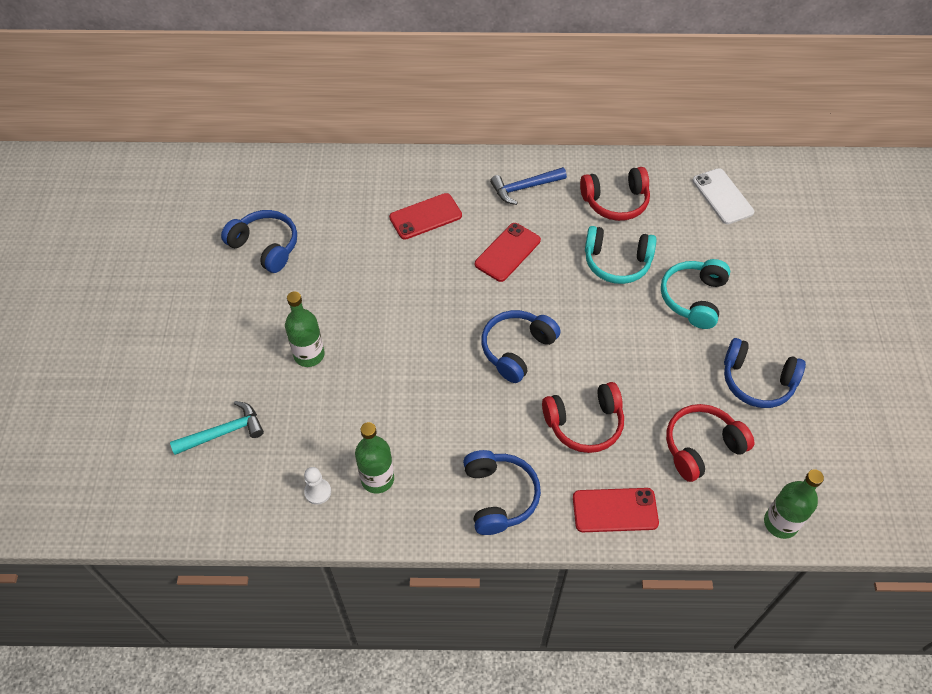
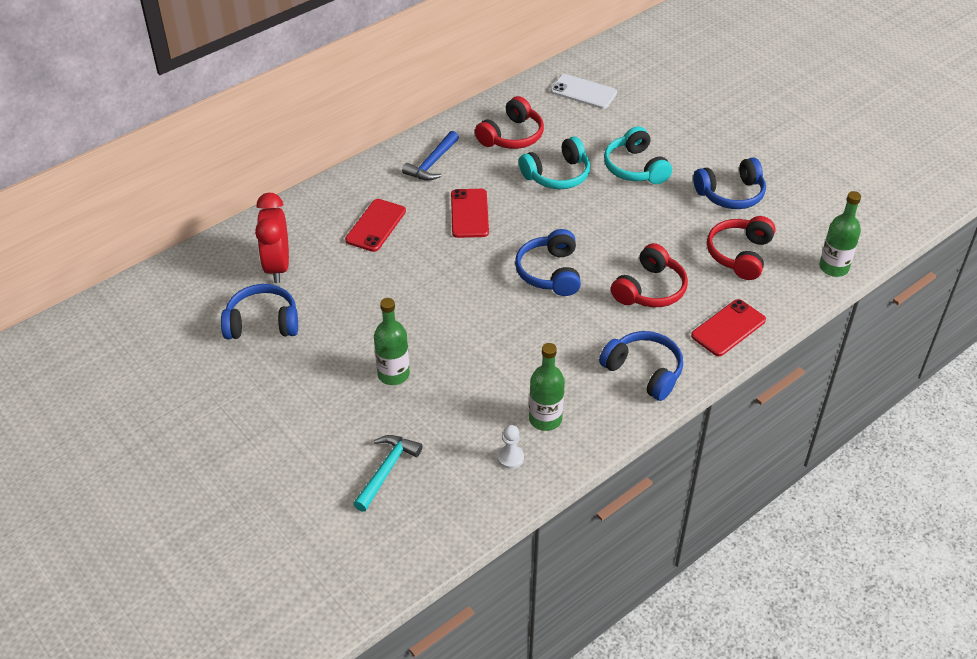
camera: 40 degrees left, 10 degrees down
none -> red clock [255,193,289,283]

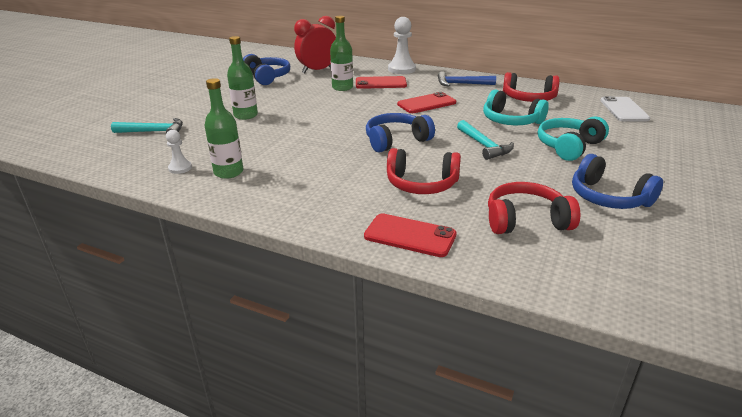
camera: 65 degrees right, 15 degrees down
blue headphones [599,331,683,401] -> none
green bottle [819,191,861,277] -> green bottle moved to [330,16,353,91]
none -> white pawn [388,17,416,74]
none -> turquoise hammer [457,120,514,160]

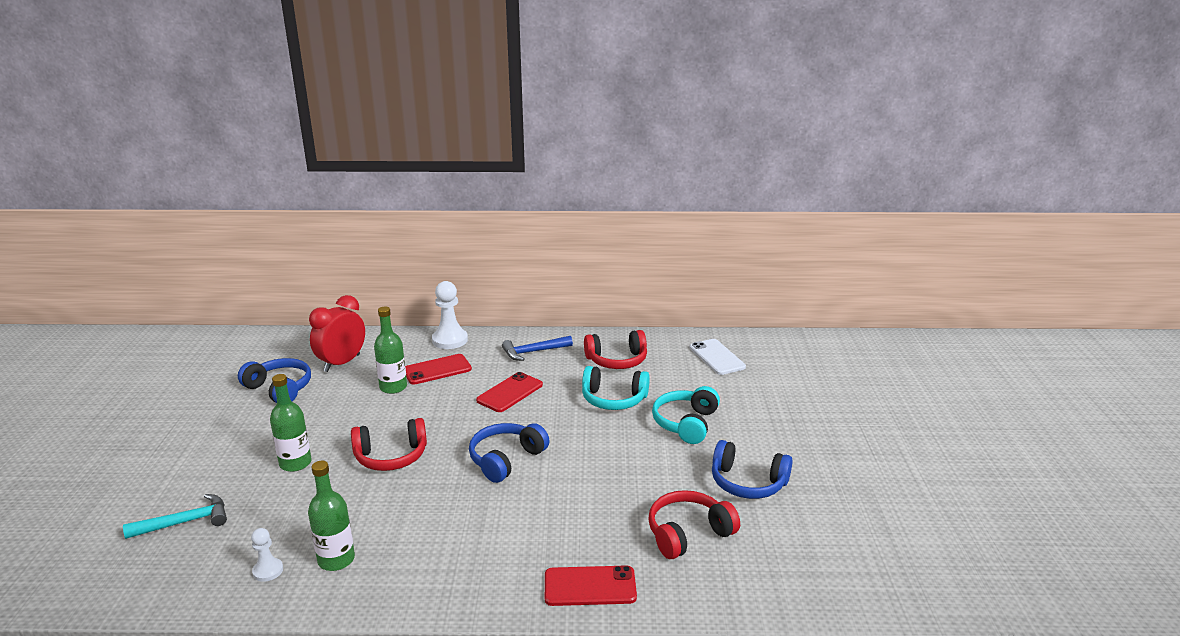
camera: 25 degrees left, 5 degrees down
red headphones [387,148,461,194] -> red headphones moved to [351,418,427,471]
turquoise hammer [457,120,514,160] -> none

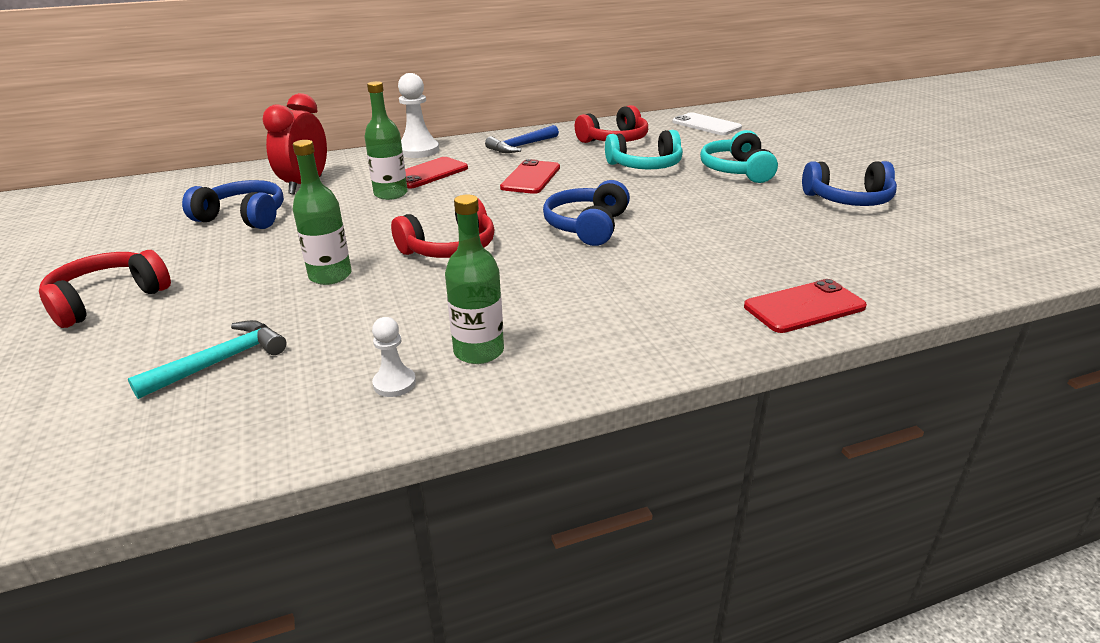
camera: 20 degrees left, 5 degrees up
red headphones [648,490,740,559] -> red headphones moved to [39,250,171,328]

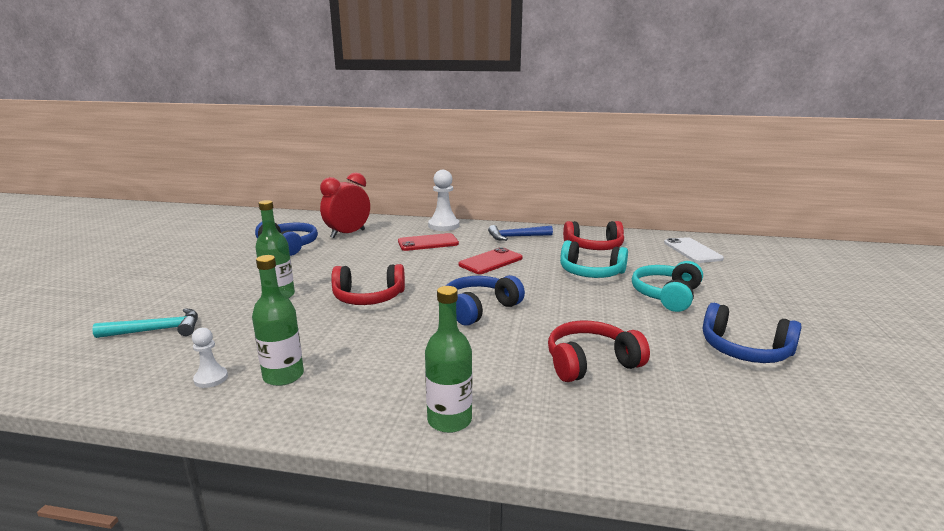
camera: 30 degrees right, 10 degrees down
red headphones [39,250,171,328] -> red headphones moved to [548,320,650,382]
green bottle [364,81,408,200] -> green bottle moved to [425,286,472,433]
red phone [744,279,867,333] -> none

